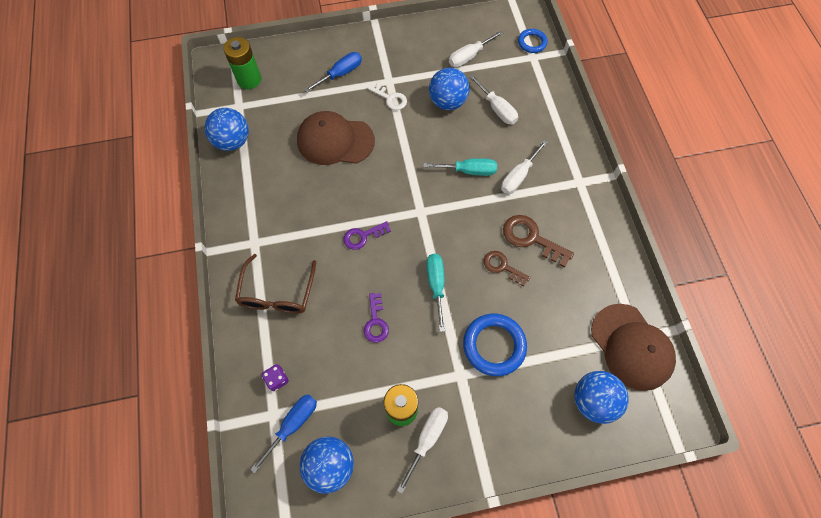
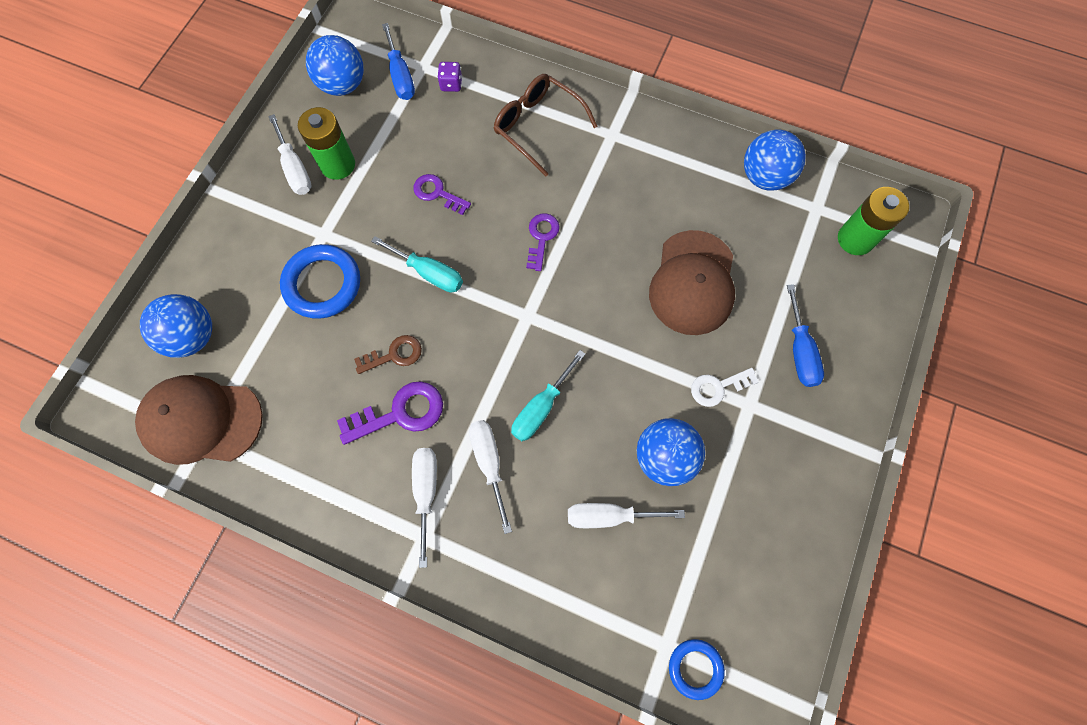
camera: 125 degrees right, 5 degrees up
brown cap [297,111,375,165] -> brown cap turned 150 degrees clockwise [649,230,735,335]
white screwdriver [449,30,503,67] -> white screwdriver moved to [412,448,437,568]
brown key [503,215,574,268] -> purple key [337,381,443,445]

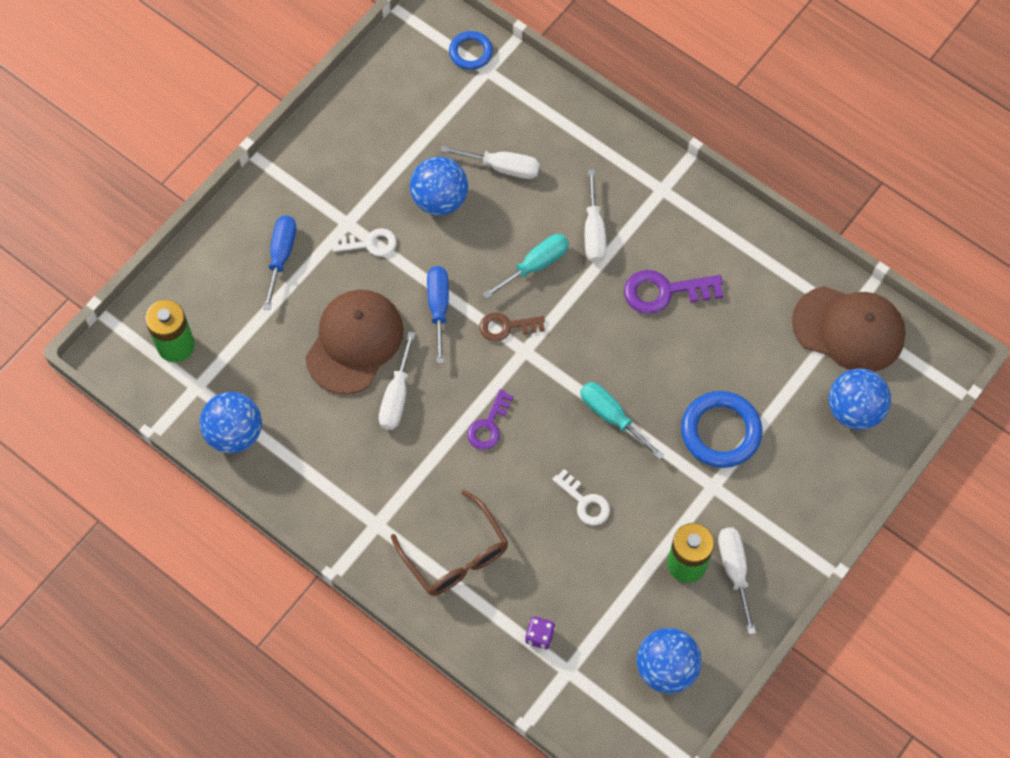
camera: 165 degrees left, 5 degrees down
brown key [354,335,422,374] -> brown key moved to [480,312,545,342]
blue screwdriver [382,23,415,100] -> blue screwdriver moved to [427,266,449,364]
white screwdriver [412,448,437,568] -> white screwdriver moved to [379,332,416,430]
purple key [414,174,471,215] -> white key [552,469,610,525]

